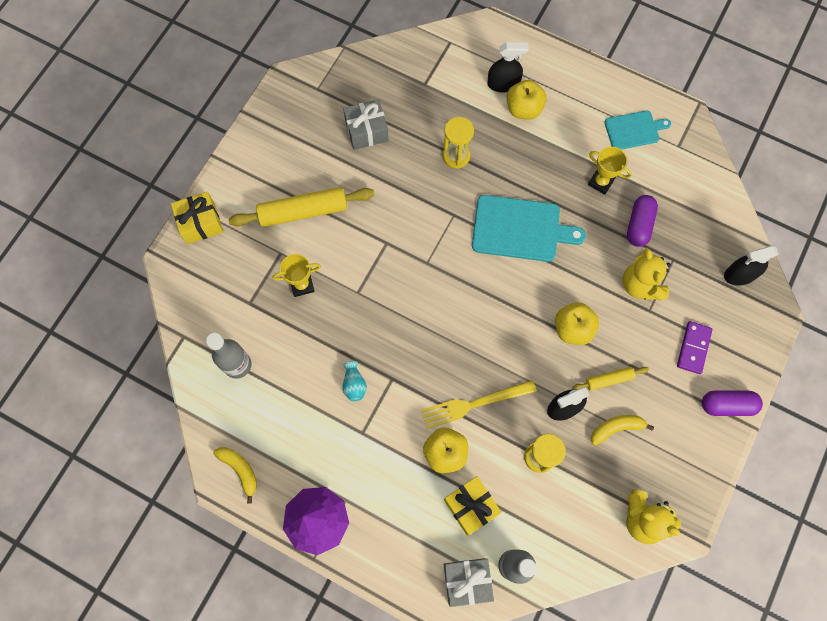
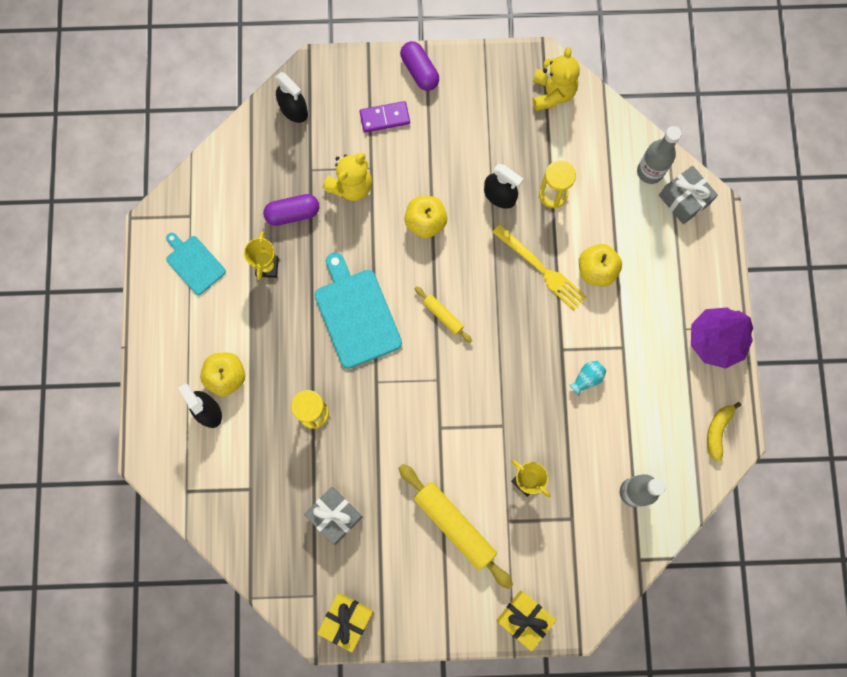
camera: 120 degrees left, 5 degrees up
yellow gift [444,476,502,535] -> yellow gift moved to [317,593,373,652]
yellow rolling pin [572,367,649,391] -> yellow rolling pin moved to [414,286,472,343]
yellow banana [591,415,654,445] -> none

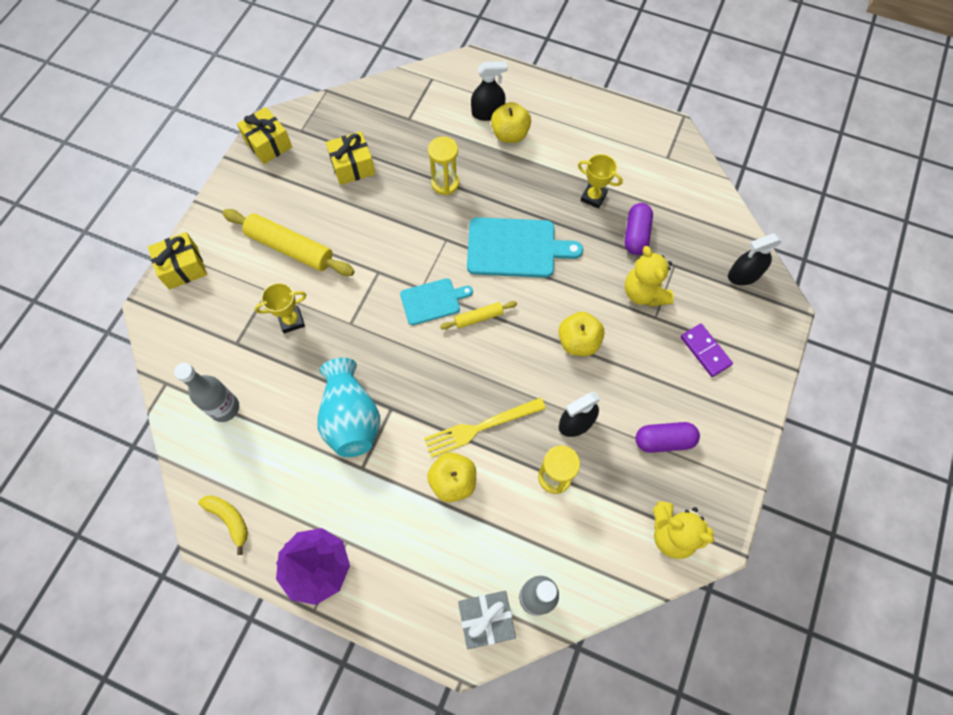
camera: 115 degrees right, 10 degrees down
turquoise cutting board [166,233,226,295] -> turquoise cutting board moved to [400,278,473,325]
grey gift [304,487,362,545] -> yellow gift [325,131,375,185]
purple domino [359,101,410,133] -> purple domino turned 45 degrees counterclockwise [681,324,733,377]
yellow rolling pin [398,464,513,589] -> yellow rolling pin turned 45 degrees clockwise [222,209,355,276]
purple capsule [400,41,439,91] -> purple capsule moved to [635,422,700,453]
turquoise vase [569,361,606,396] -> turquoise vase [317,358,380,457], size x2.31

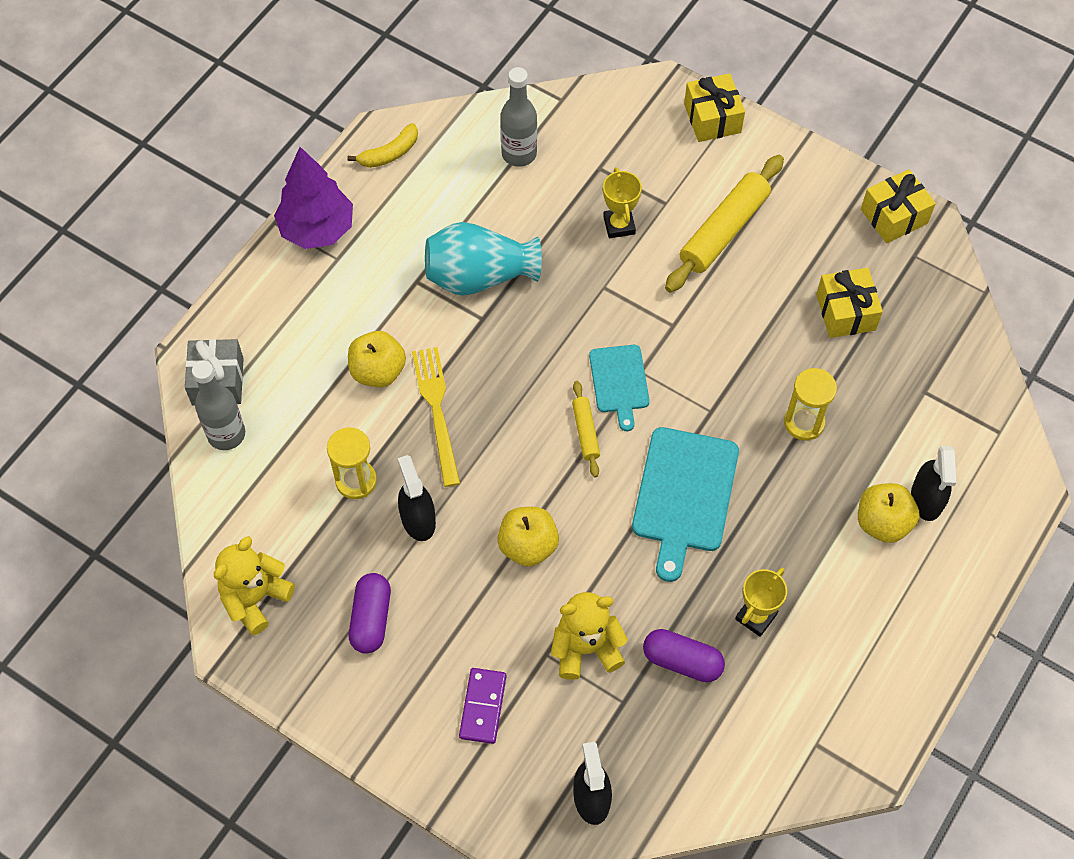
camera: 100 degrees right, 5 degrees down
purple domino [681,324,733,377] -> purple domino turned 60 degrees counterclockwise [459,668,506,744]

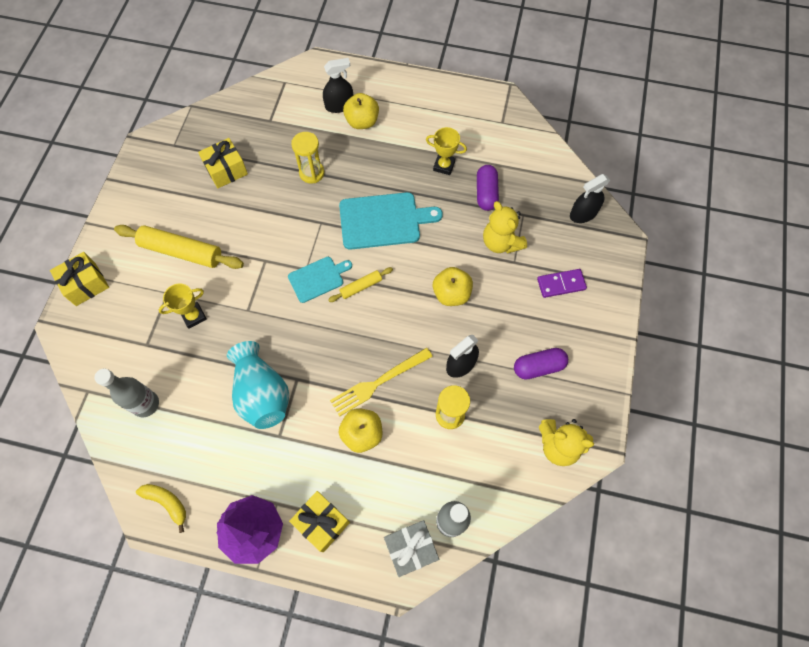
camera: 110 degrees left, 5 degrees up
yellow gift [861,169,936,243] -> yellow gift moved to [289,491,350,552]

